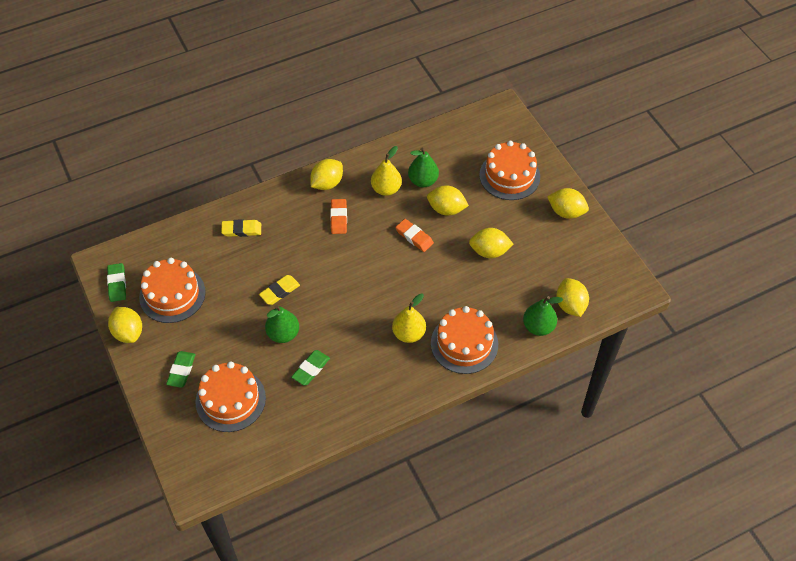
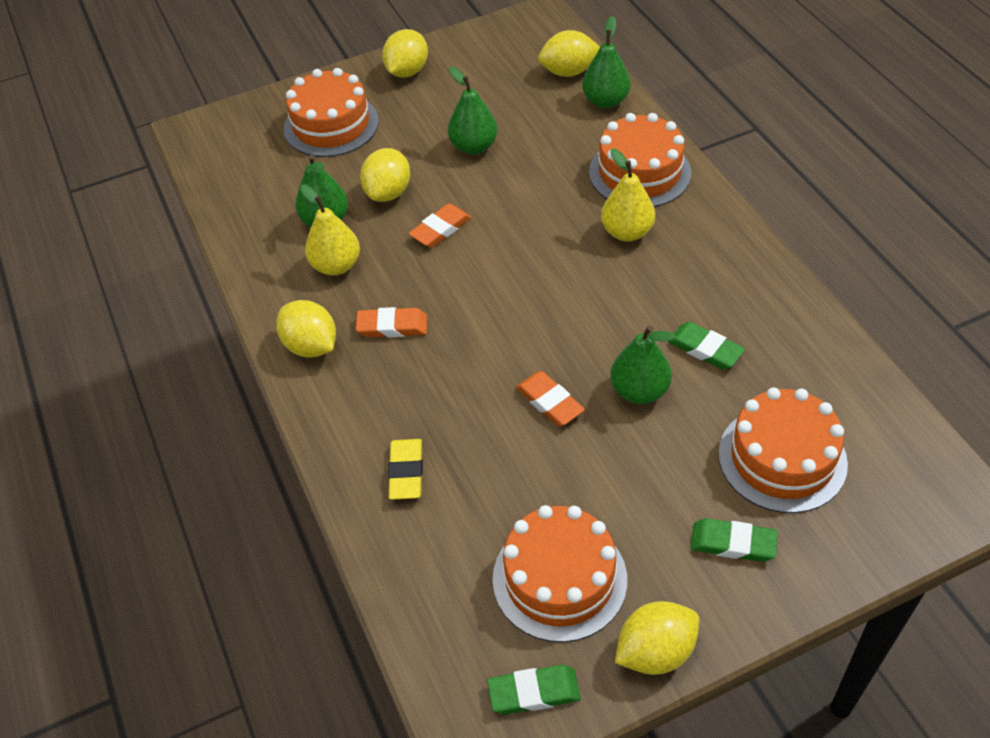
camera: 85 degrees left, 5 degrees down
yellow eraser [259,275,300,305] -> orange eraser [516,371,585,426]
yellow lemon [469,228,513,258] -> green pear [448,66,498,154]

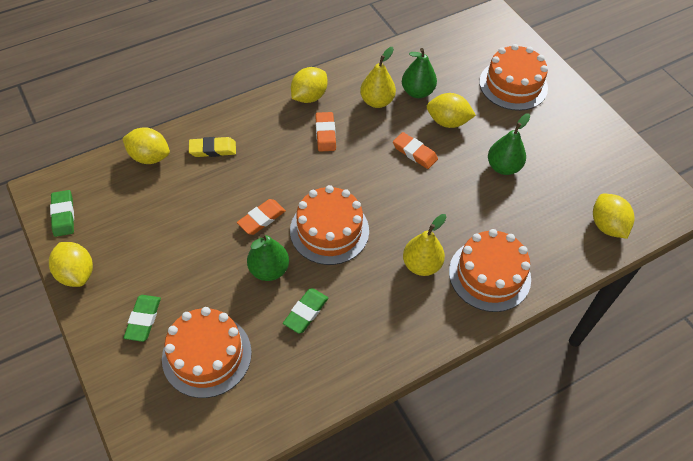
camera: 80 degrees right, 5 degrees up
yellow lemon [382,29,428,78] -> yellow lemon moved to [122,127,170,164]
orange cake [493,505,627,642] -> orange cake moved to [290,185,369,265]
green pear [582,16,631,108] -> none

